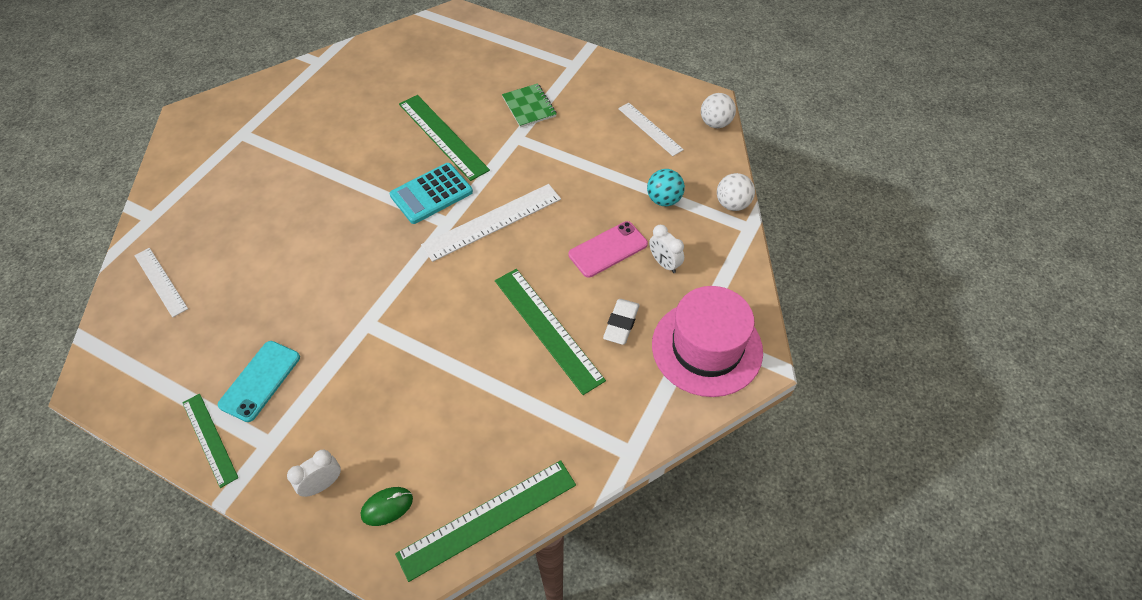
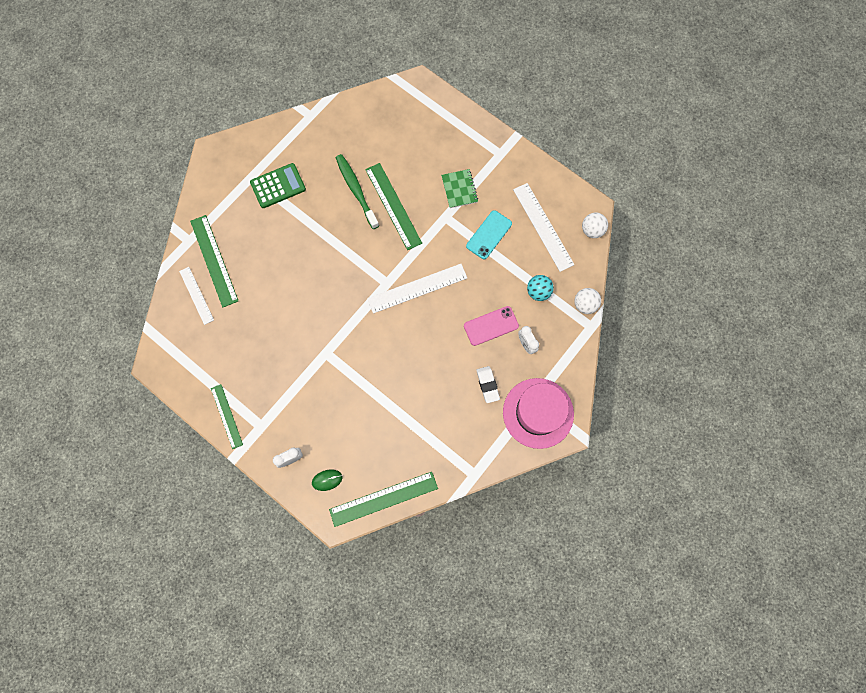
camera: 10 degrees right, 20 degrees up
turquoise phone [218,341,300,422] -> turquoise phone moved to [466,210,512,259]
turquoise calculator [390,163,473,224] -> none
green ruler [495,269,606,395] -> green ruler moved to [190,215,238,307]
white eraser [603,299,640,345] -> white eraser turned 45 degrees counterclockwise [476,366,500,403]
white ruler [618,103,684,156] -> white ruler [513,183,575,272], size x1.59
none -> green calculator [250,163,306,208]
none -> green toothbrush [336,154,379,229]

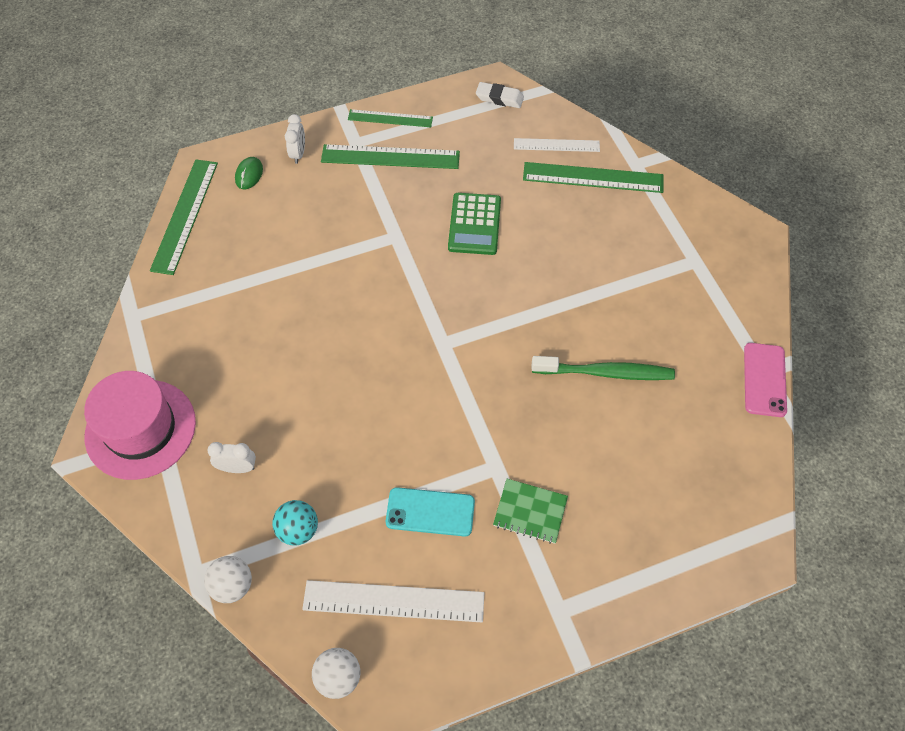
camera: 120 degrees right, 15 degrees down
green calculator [250,163,306,208] -> green calculator moved to [448,193,501,255]
green ruler [365,163,422,250] -> green ruler moved to [321,144,460,169]
white ruler [367,264,467,314] -> none
pink phone [464,306,519,346] -> pink phone moved to [744,343,787,417]
turquoise phone [466,210,512,259] -> turquoise phone turned 60 degrees counterclockwise [386,487,475,537]
white eraser [476,366,500,403] -> white eraser moved to [476,82,524,108]

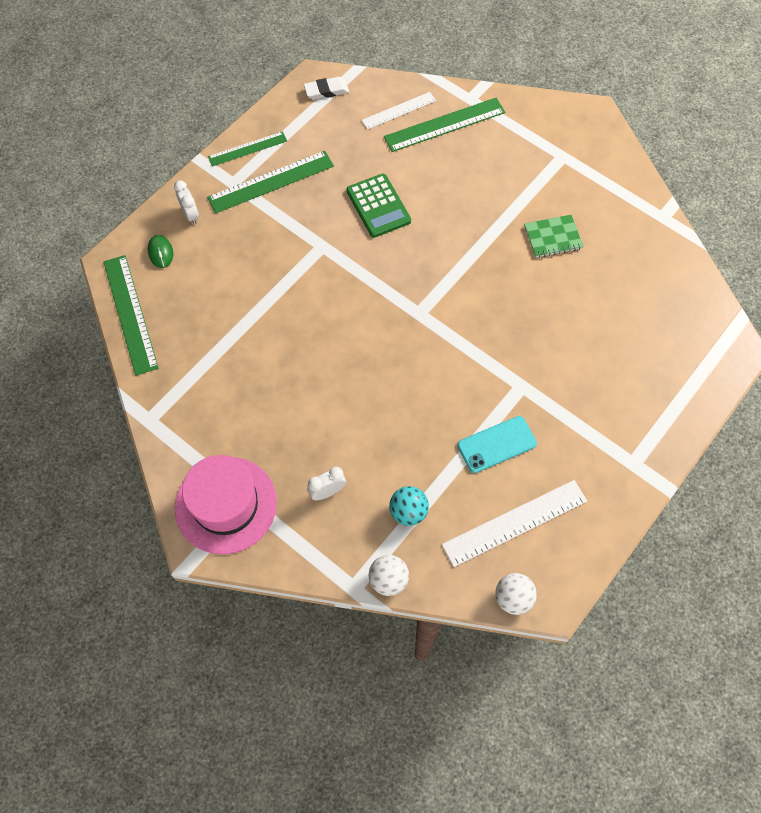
camera: 30 degrees left, 5 degrees up
green notebook [493,479,568,544] -> green notebook moved to [524,215,584,258]
green toothbrush [532,356,675,380] -> none
pink phone [744,343,787,417] -> none

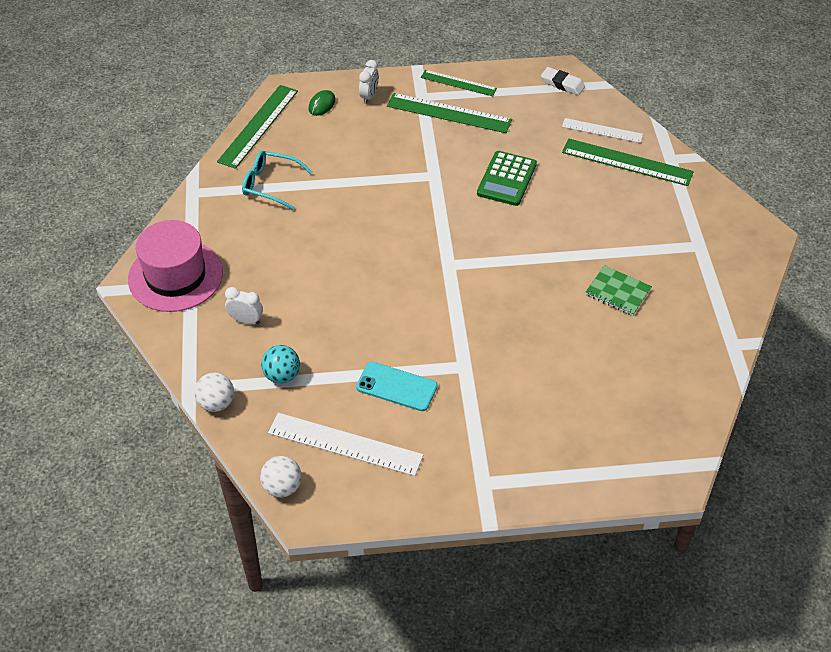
camera: 45 degrees right, 15 degrees down
none -> turquoise glasses [242,151,313,210]

